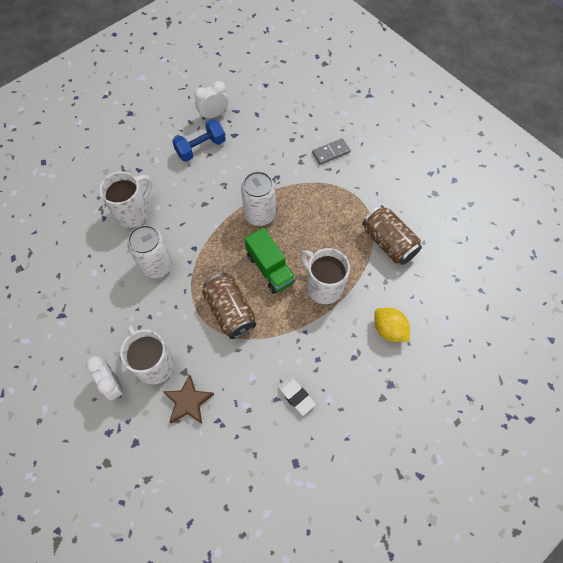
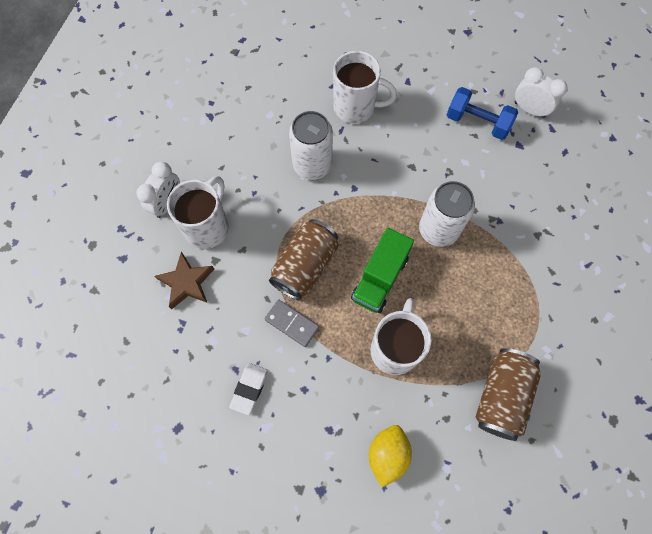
camera: 60 degrees right, 5 degrees up
grey domino [312,138,351,165] -> grey domino moved to [264,300,319,347]

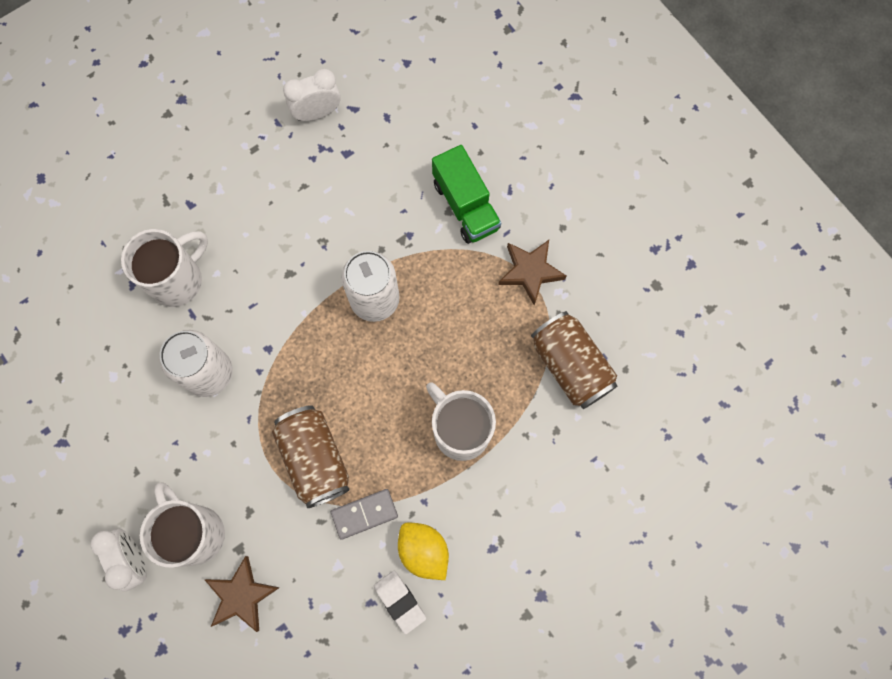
camera: 55 degrees left, 5 degrees up
green truck [351,228,414,313] -> green truck moved to [432,145,501,244]
yellow lemon [369,425,412,487] -> yellow lemon moved to [398,522,449,580]
blue dumbbell [447,87,518,140] -> none
none -> brown star [498,240,567,305]

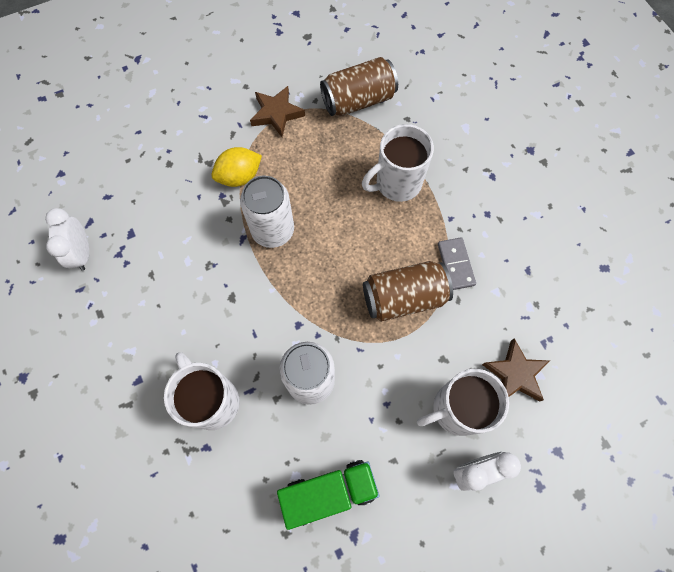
camera: 80 degrees left, 5 degrees down
white eraser [374,571,426,634] -> none
yellow lemon [398,522,449,580] -> yellow lemon moved to [211,147,262,187]
green truck [432,145,501,244] -> green truck moved to [277,460,379,530]

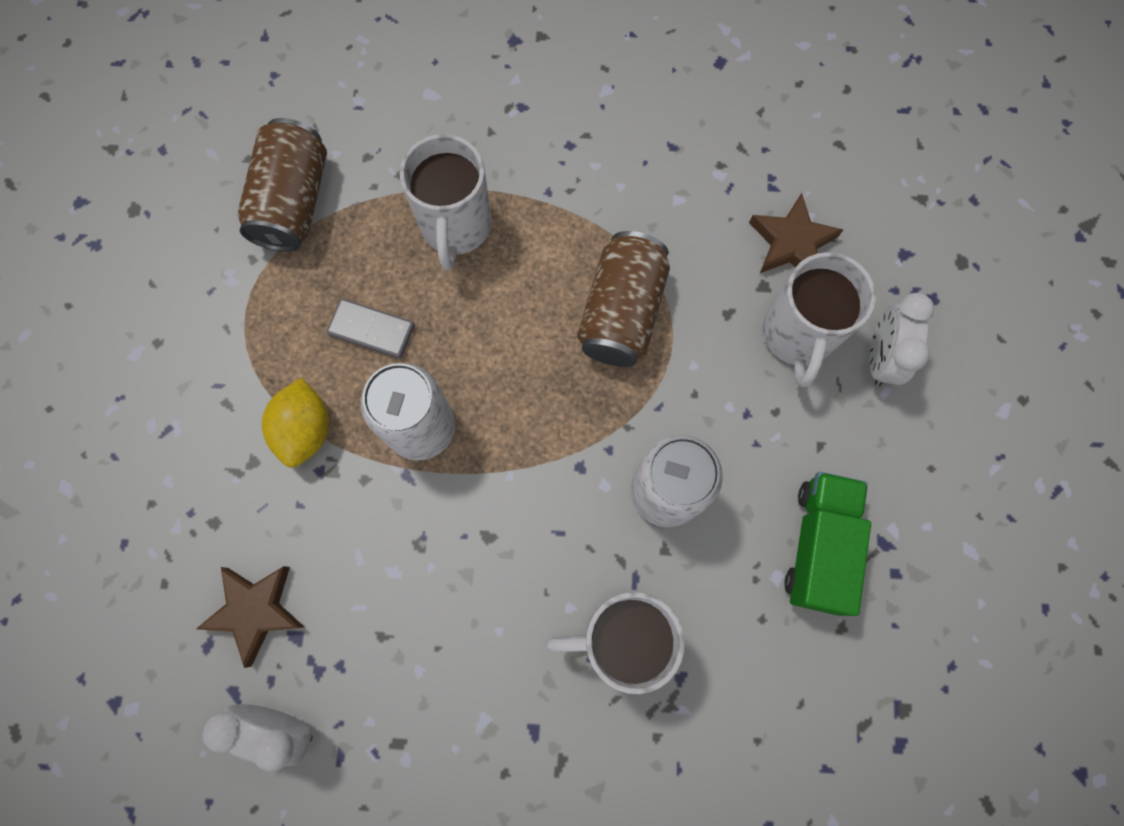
camera: 60 degrees left, 5 degrees up
brown star [250,86,305,137] -> brown star moved to [196,566,304,668]
grey domino [438,237,476,290] -> grey domino moved to [327,299,415,359]

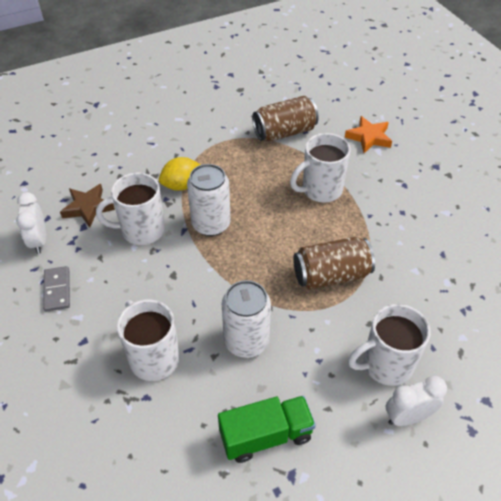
camera: 60 degrees right, 25 degrees down
grey domino [327,299,415,359] -> grey domino moved to [43,266,70,312]
brown star [749,193,844,273] -> none
none -> white mug [96,172,165,245]
none -> orange star [345,116,392,153]

